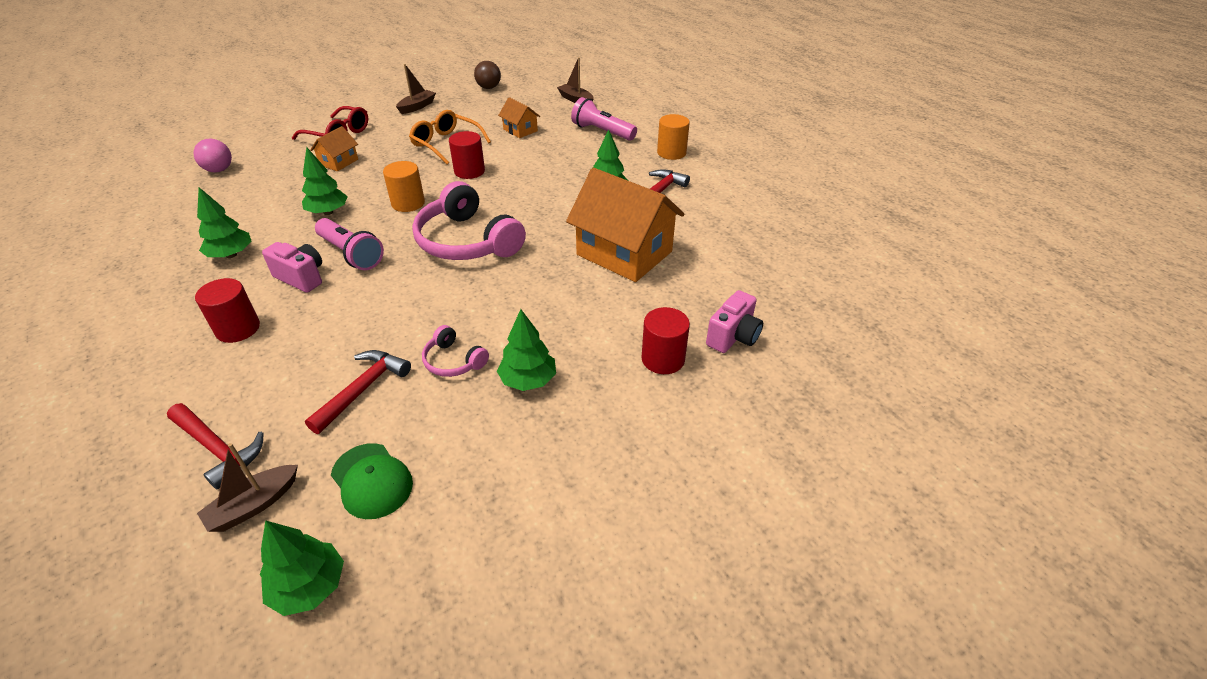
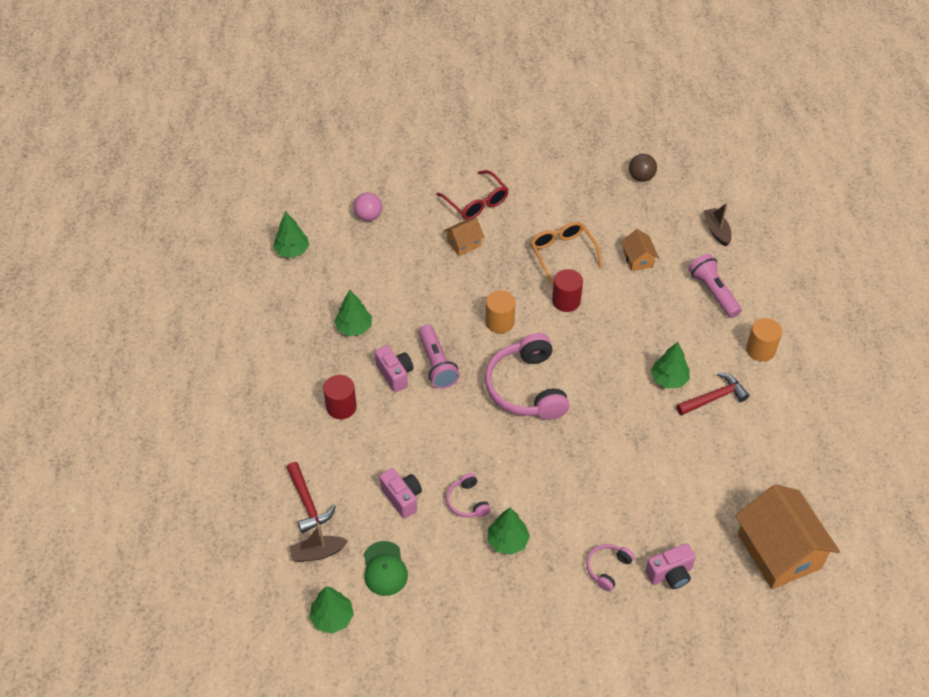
camera: 30 degrees right, 10 degrees up
green tree [302,147,348,215] -> green tree moved to [273,212,309,258]
red hammer [305,350,411,434] -> pink camera [380,468,422,519]
brown boat [396,64,436,114] -> none
orange house [566,168,684,282] -> orange house moved to [735,484,840,589]
red cylinder [642,307,690,374] -> pink headphones [586,544,635,591]

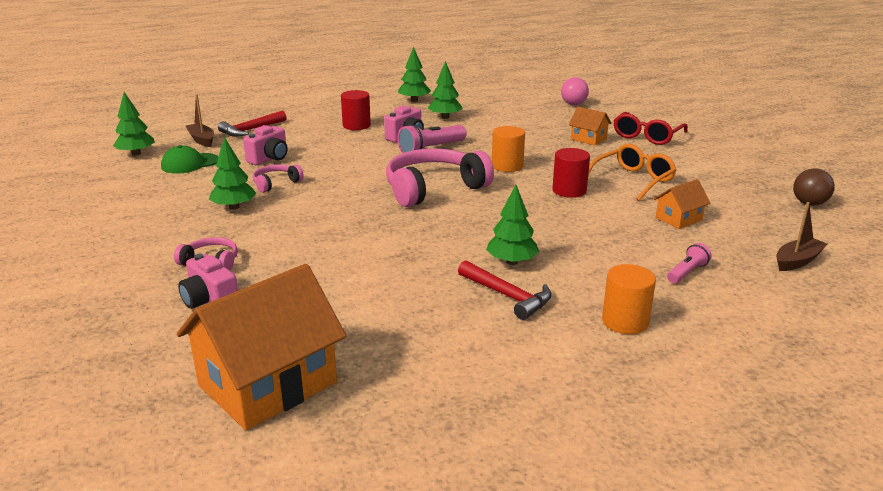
camera: 70 degrees right, 25 degrees down
green tree [273,212,309,258] -> green tree moved to [398,47,431,102]
pink flashlight [689,254,742,318] -> pink flashlight [667,243,711,283], size x0.58

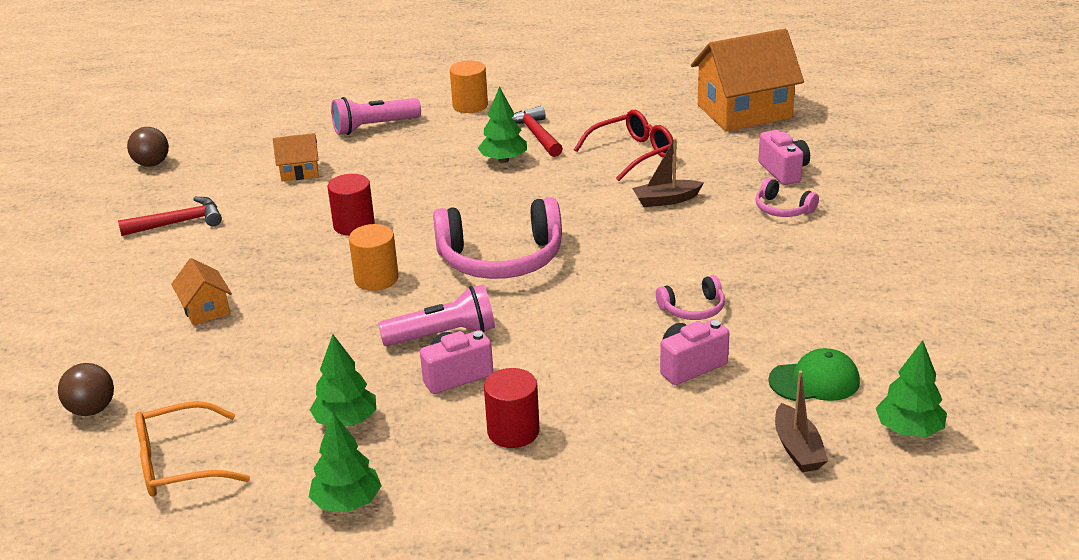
camera: 155 degrees left, 5 degrees up
green tree [209,137,257,210] -> none
red hammer [218,111,287,137] -> red hammer moved to [118,197,222,236]
pink ball [561,77,589,105] -> brown ball [58,363,114,416]
orange glasses [588,144,677,201] -> orange glasses moved to [135,401,250,497]
red glasses [613,112,688,145] -> red glasses moved to [574,110,674,181]
pink flashlight [667,243,711,283] -> pink flashlight [331,97,421,135], size x1.74
brown boat [776,202,827,271] -> brown boat moved to [632,138,704,207]

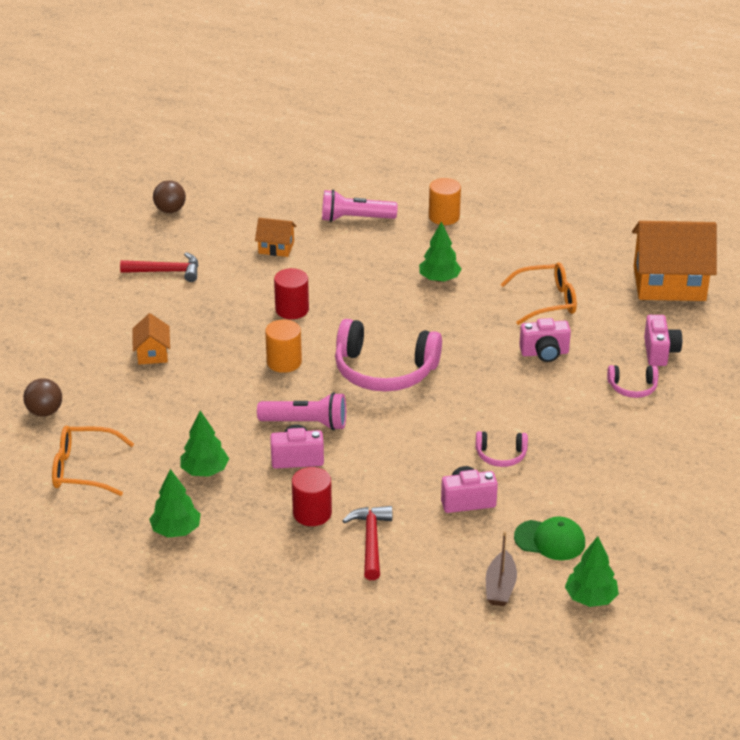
camera: 20 degrees right, 5 degrees up
red hammer [512,106,563,157] -> red hammer moved to [342,506,392,580]
red glasses [574,110,674,181] -> orange glasses [500,262,577,325]
brown boat [632,138,704,207] -> pink camera [519,318,571,362]
pink headphones [755,178,819,217] -> pink headphones turned 60 degrees counterclockwise [607,365,658,398]

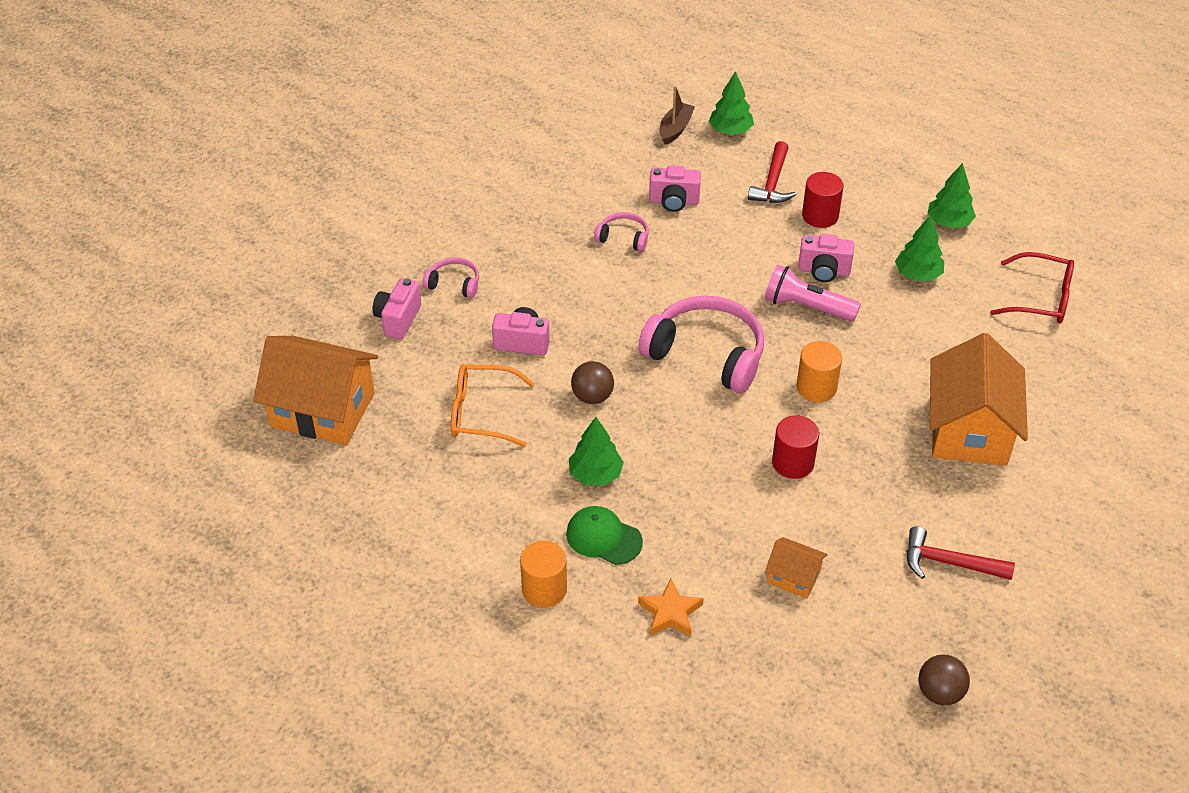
camera: 165 degrees left, 10 degrees up
brown ball [23,378,62,417] -> brown ball moved to [571,361,614,404]
orange glasses [52,426,134,496] -> red glasses [990,252,1074,323]
orange house [133,313,170,364] -> orange house [930,333,1028,466], size x2.12
pink flashlight [322,190,398,222] -> orange star [638,578,704,637]
green cap [514,516,585,560] -> green cap moved to [566,506,643,565]
green tree [565,536,619,607] -> green tree moved to [709,71,754,135]

